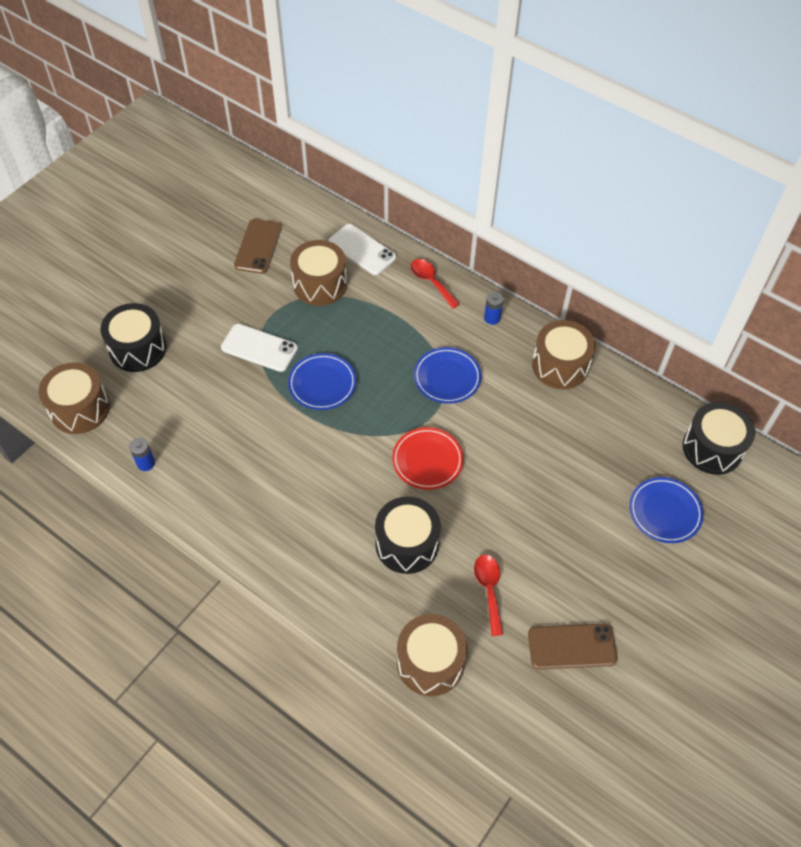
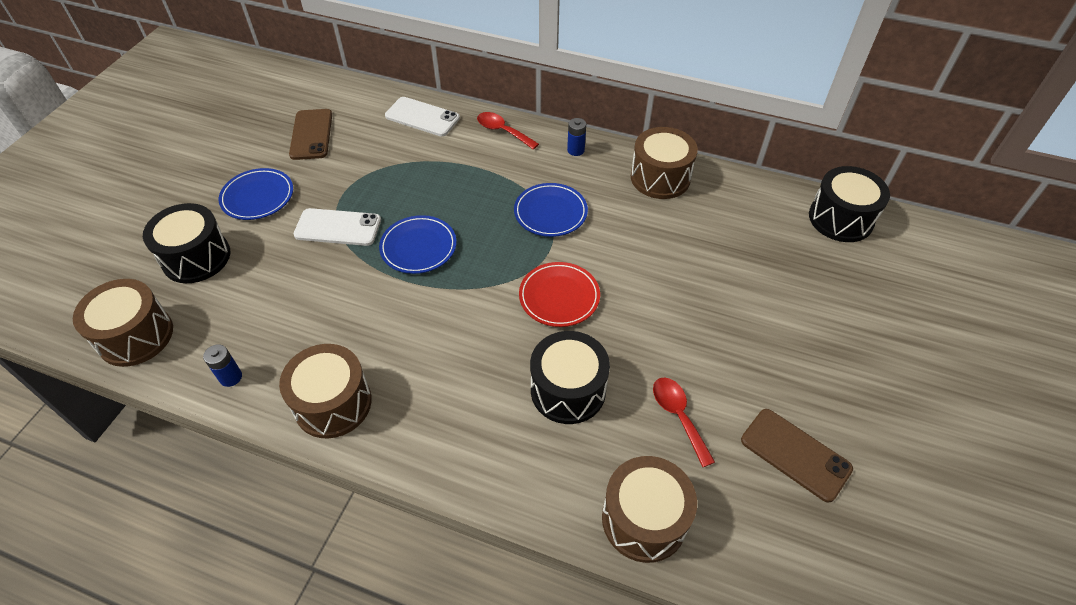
camera: 15 degrees left, 5 degrees down
brown drum [290,240,347,306] -> brown drum moved to [279,344,372,439]
brown phone [528,624,618,669] -> brown phone turned 60 degrees clockwise [741,409,853,502]
blue plate [629,477,704,543] -> blue plate moved to [219,168,293,220]

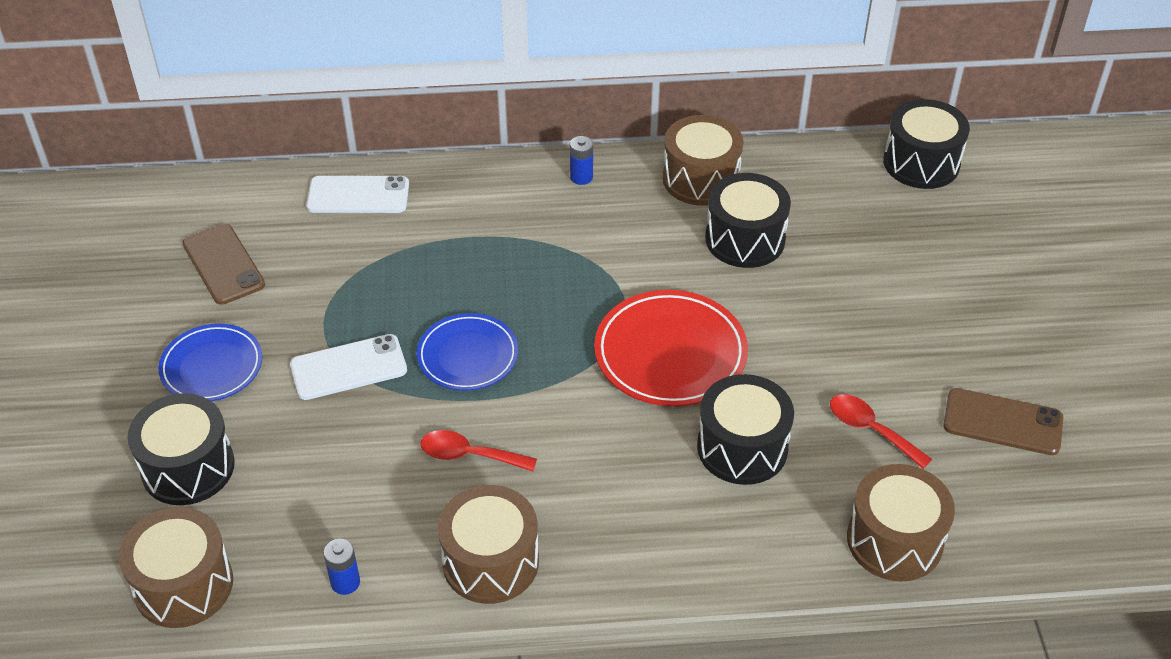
camera: 25 degrees left, 5 degrees down
red spoon [477,112,539,150] -> red spoon moved to [420,430,537,471]
blue plate [514,183,588,237] -> none
red plate [519,262,600,327] -> red plate [594,290,748,407], size x1.51
none -> black drum [705,173,791,268]

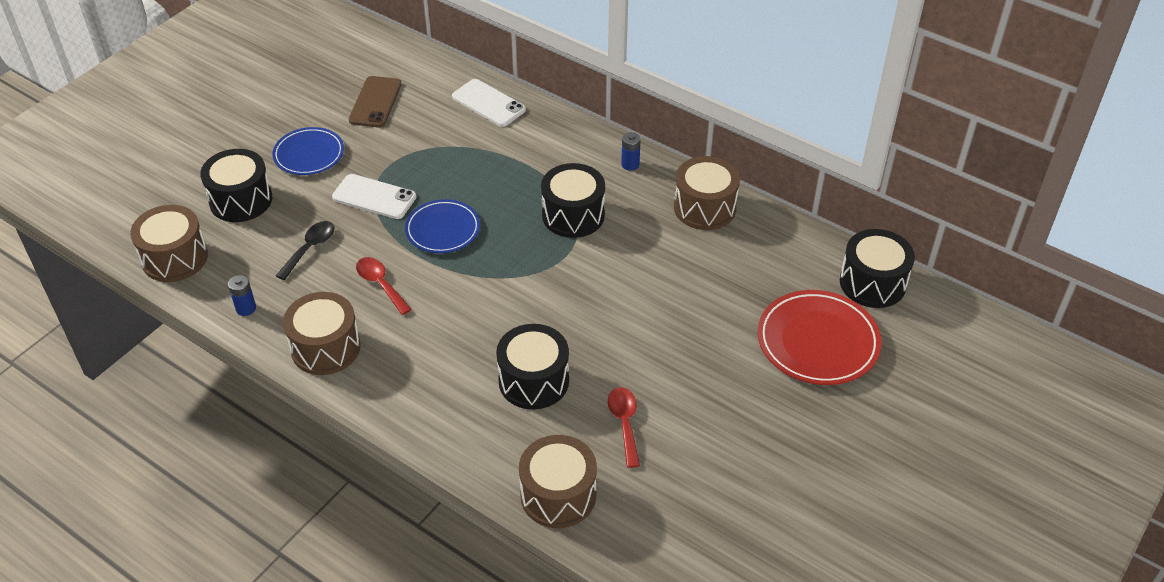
camera: 40 degrees right, 0 degrees up
red plate [594,290,748,407] -> red plate moved to [757,290,881,385]
black drum [705,173,791,268] -> black drum moved to [541,163,605,238]
brown phone [943,388,1063,455] -> none
none -> black spoon [276,221,334,280]

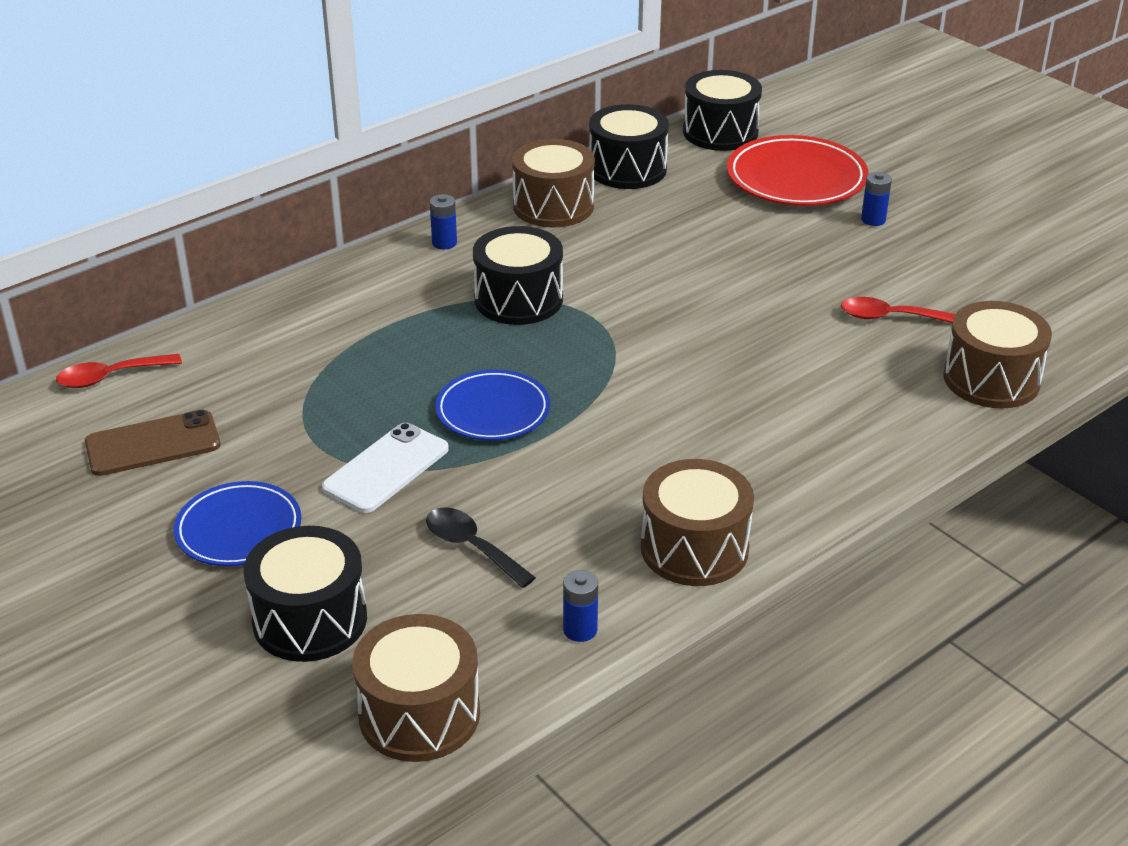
camera: 75 degrees left, 10 degrees down
brown phone [349,76,402,127] -> brown phone turned 45 degrees counterclockwise [85,410,221,476]
red spoon [356,257,412,315] -> red spoon moved to [56,354,182,388]
white phone [452,79,526,127] -> none
black drum [496,324,569,409] -> black drum moved to [589,104,669,189]
none -> blue battery [861,172,892,226]

